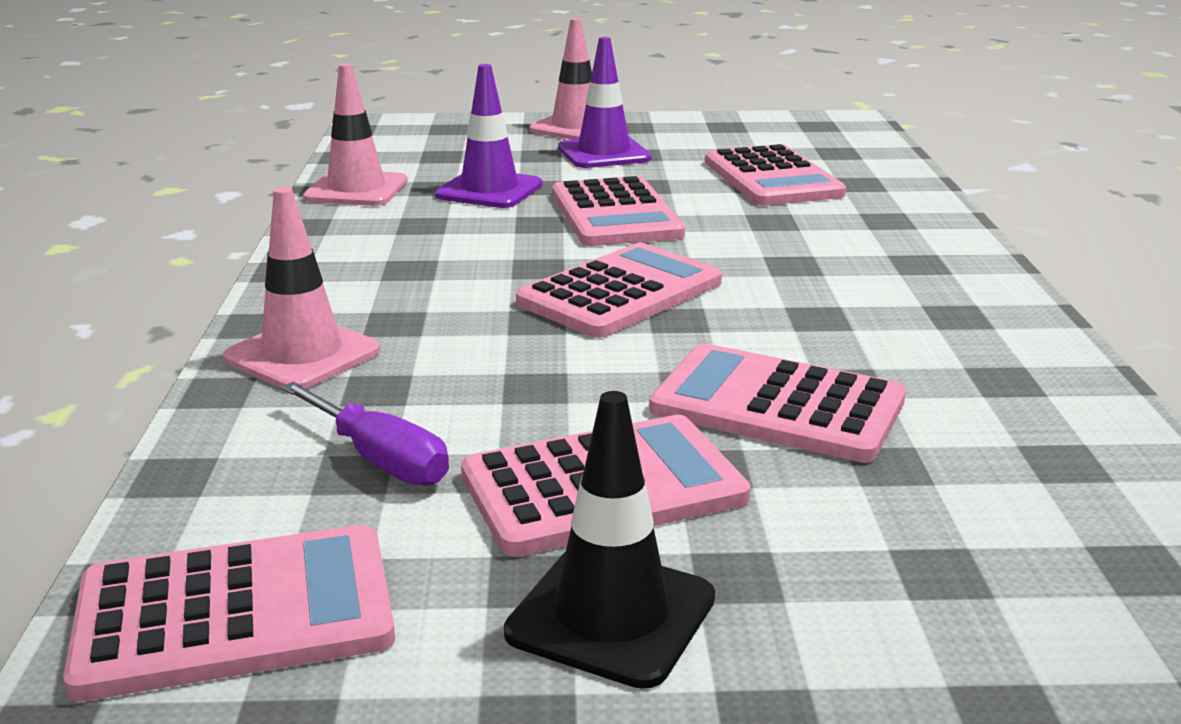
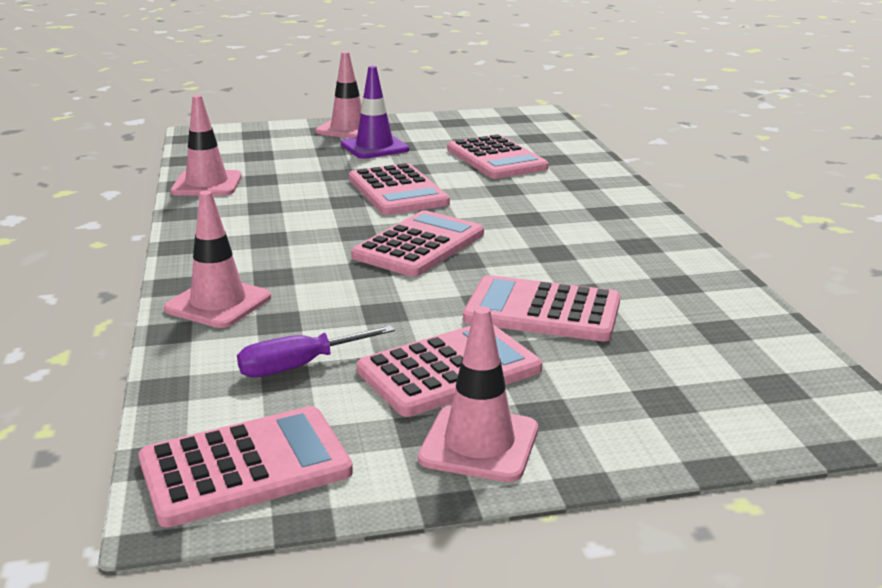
camera: 10 degrees left, 0 degrees up
purple screwdriver [281,382,449,486] -> purple screwdriver turned 120 degrees clockwise [237,325,395,377]
purple traffic cone [435,64,542,208] -> none
black traffic cone [504,391,715,689] -> pink traffic cone [418,306,538,482]

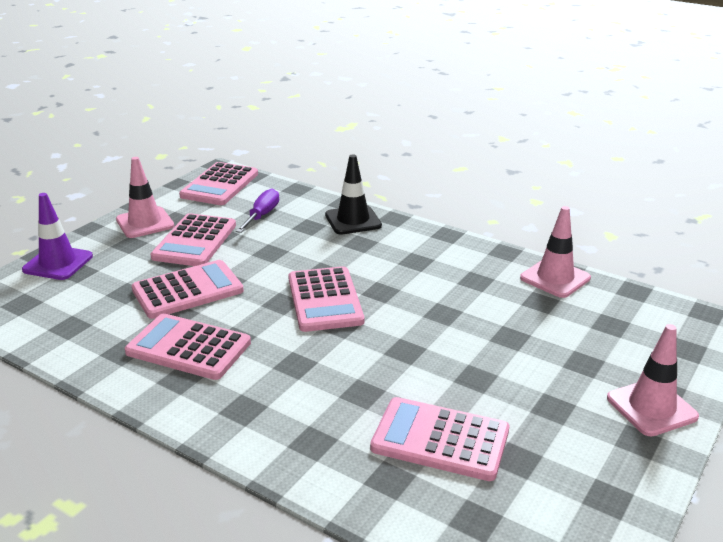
camera: 135 degrees right, 5 degrees up
pink traffic cone [164,190,271,328] -> black traffic cone [325,154,382,235]
purple traffic cone [341,66,409,159] -> purple traffic cone moved to [22,193,93,280]
pink calculator [349,163,450,215] -> pink calculator moved to [125,313,251,380]

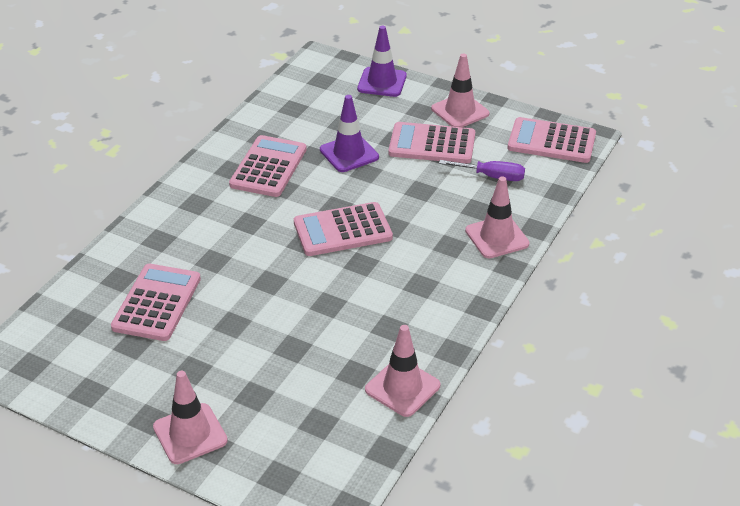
camera: 85 degrees right, 10 degrees up
pink calculator [131,260,244,319] -> purple traffic cone [320,95,379,172]
black traffic cone [325,154,382,235] -> pink traffic cone [465,176,530,258]

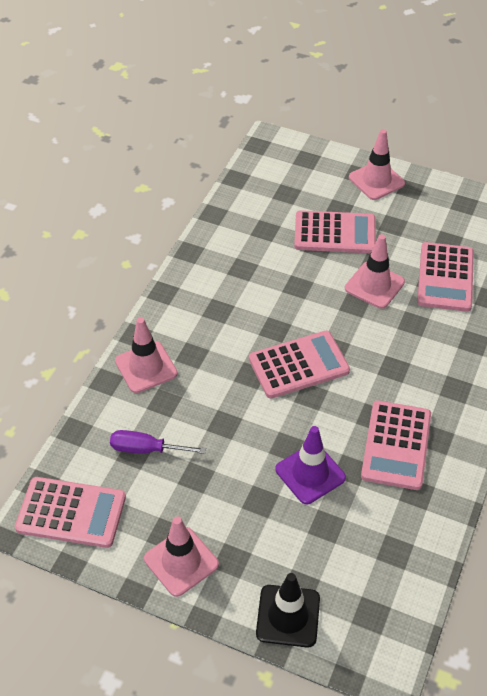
camera: 175 degrees right, 10 degrees up
purple traffic cone [357,26,407,97] -> black traffic cone [256,573,320,648]
pink traffic cone [365,325,440,417] -> pink traffic cone moved to [345,234,405,309]
pink calculator [388,122,475,164] -> pink calculator moved to [294,210,376,253]

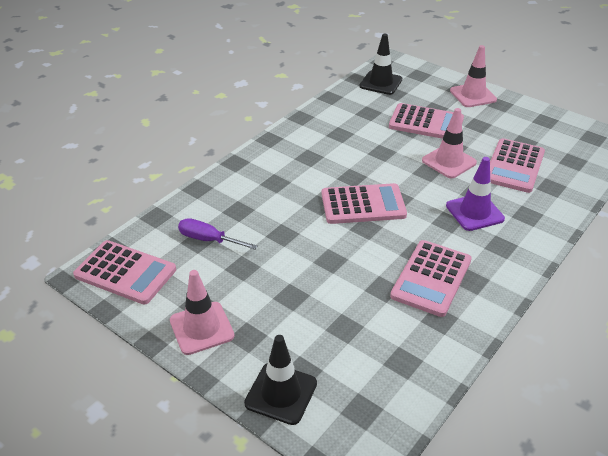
camera: 15 degrees right, 10 degrees down
pink traffic cone [115,317,178,393] -> none
purple traffic cone [275,426,346,504] -> purple traffic cone moved to [446,157,505,231]
none -> black traffic cone [359,33,402,95]

